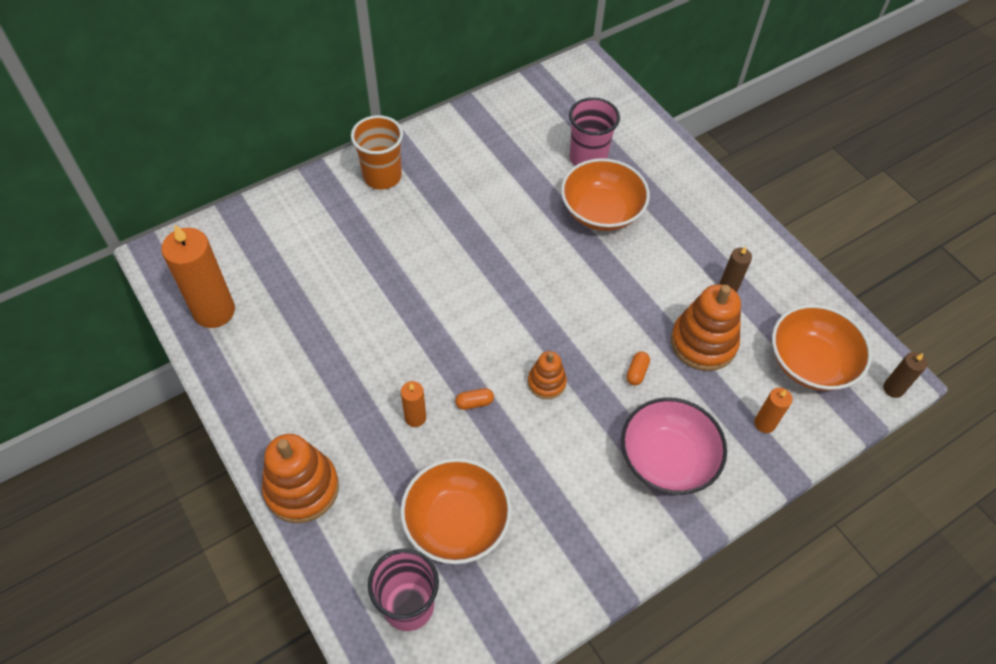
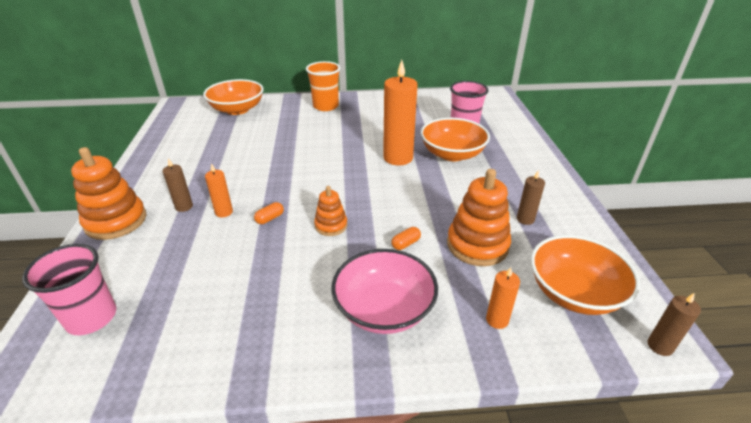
camera: 30 degrees right, 20 degrees down
orange candle [161,225,235,328] -> orange candle moved to [383,60,418,166]
orange bowl [400,458,512,564] -> orange bowl moved to [203,79,263,115]
orange capsule [455,388,494,410] -> orange capsule turned 60 degrees counterclockwise [254,202,284,224]
none -> brown candle [162,158,193,212]

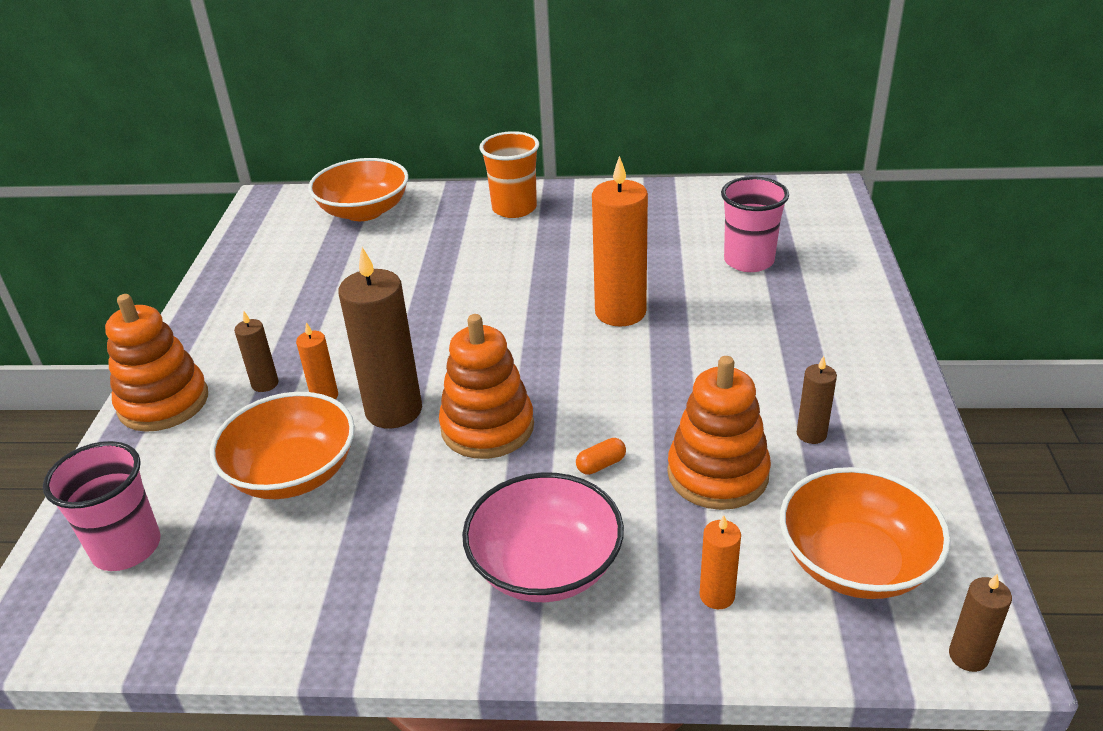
camera: 10 degrees right, 0 degrees up
orange capsule [254,202,284,224] -> brown candle [338,247,422,429]
orange stacking toy [314,186,347,236] -> orange stacking toy [439,314,534,459], size x1.78
orange bowl [420,118,490,161] -> orange bowl moved to [210,392,355,499]

